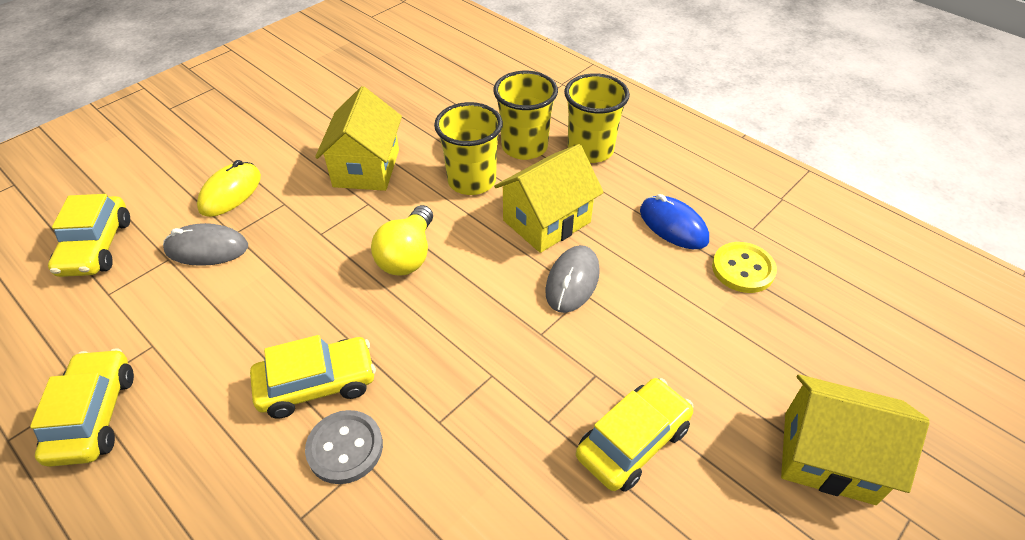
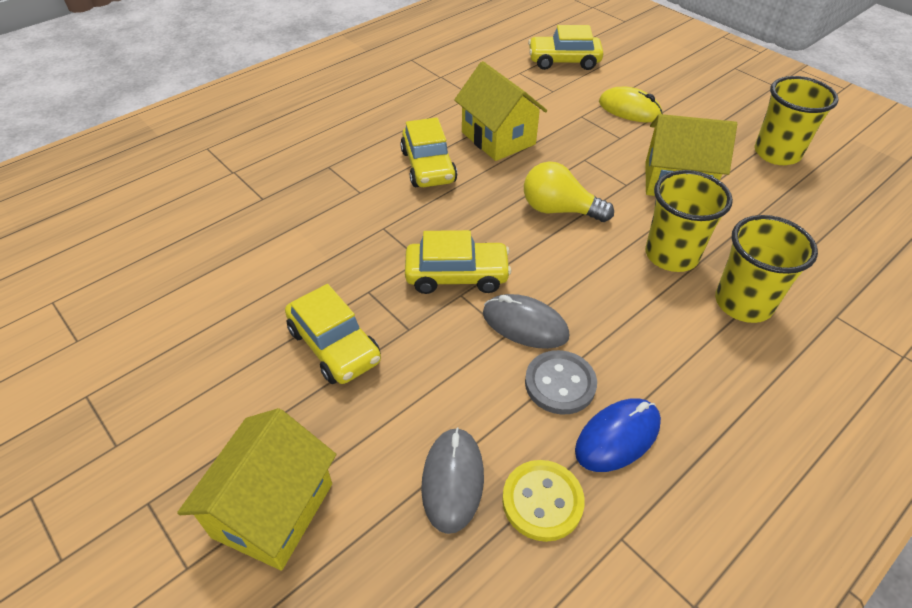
camera: 95 degrees right, 0 degrees up
yellow car [30,348,134,467] -> yellow car moved to [405,230,512,294]
grey mouse [163,223,248,266] -> grey mouse moved to [421,427,484,534]
grey button [305,410,383,484] -> grey button moved to [525,350,597,415]
yellow house [494,144,604,253] -> yellow house moved to [454,61,547,161]
yellow cup [564,73,630,163] -> yellow cup moved to [755,76,838,165]

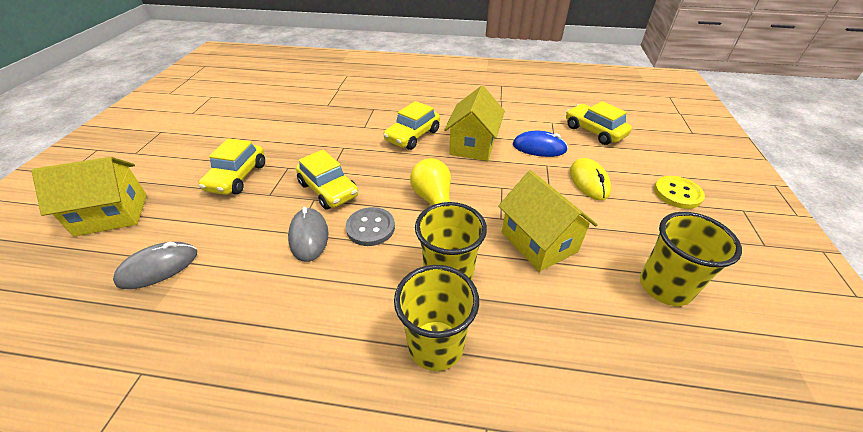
camera: 50 degrees right, 5 degrees down
yellow button [502,460,585,542] -> yellow button moved to [654,176,705,209]
grey button [525,350,597,415] -> grey button moved to [346,207,395,246]
blue mouse [575,398,661,472] -> blue mouse moved to [513,131,568,157]

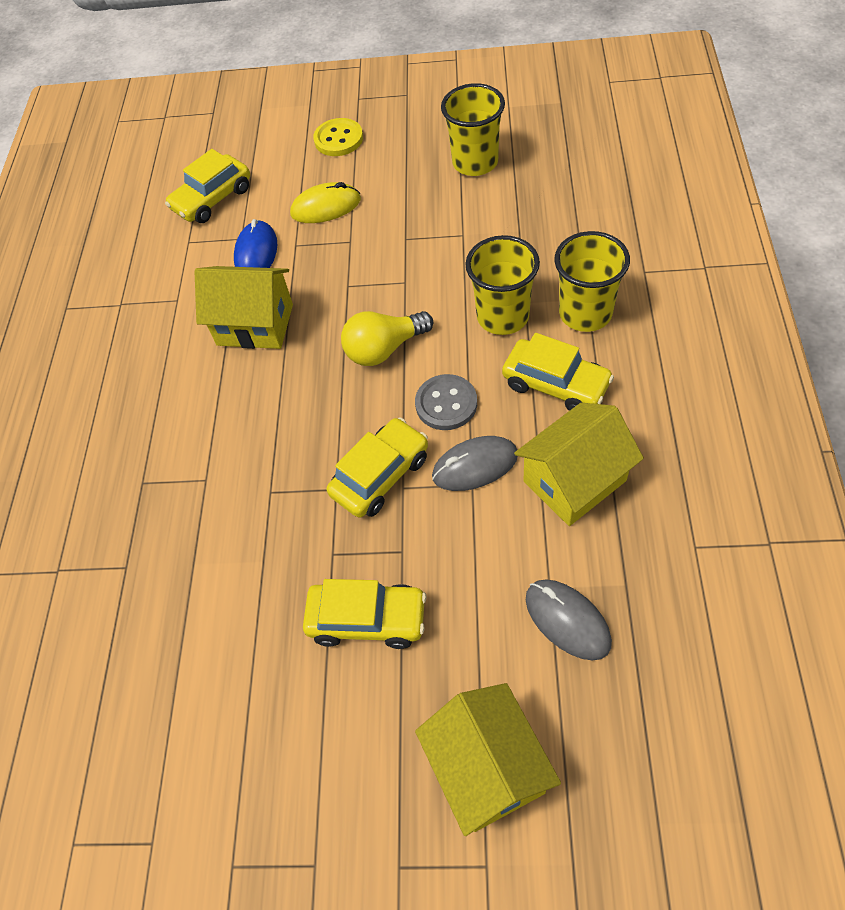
camera: 90 degrees left, 15 degrees up
yellow car [383,101,440,150] -> yellow car moved to [502,333,614,411]
yellow house [498,170,598,272] -> yellow house moved to [514,403,644,526]

